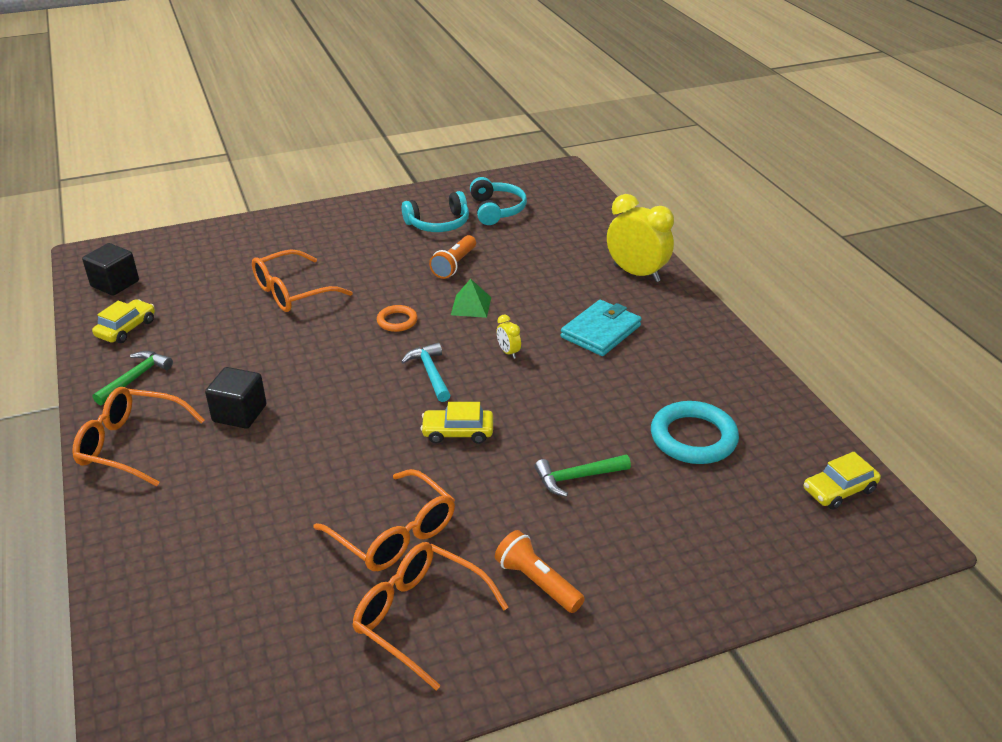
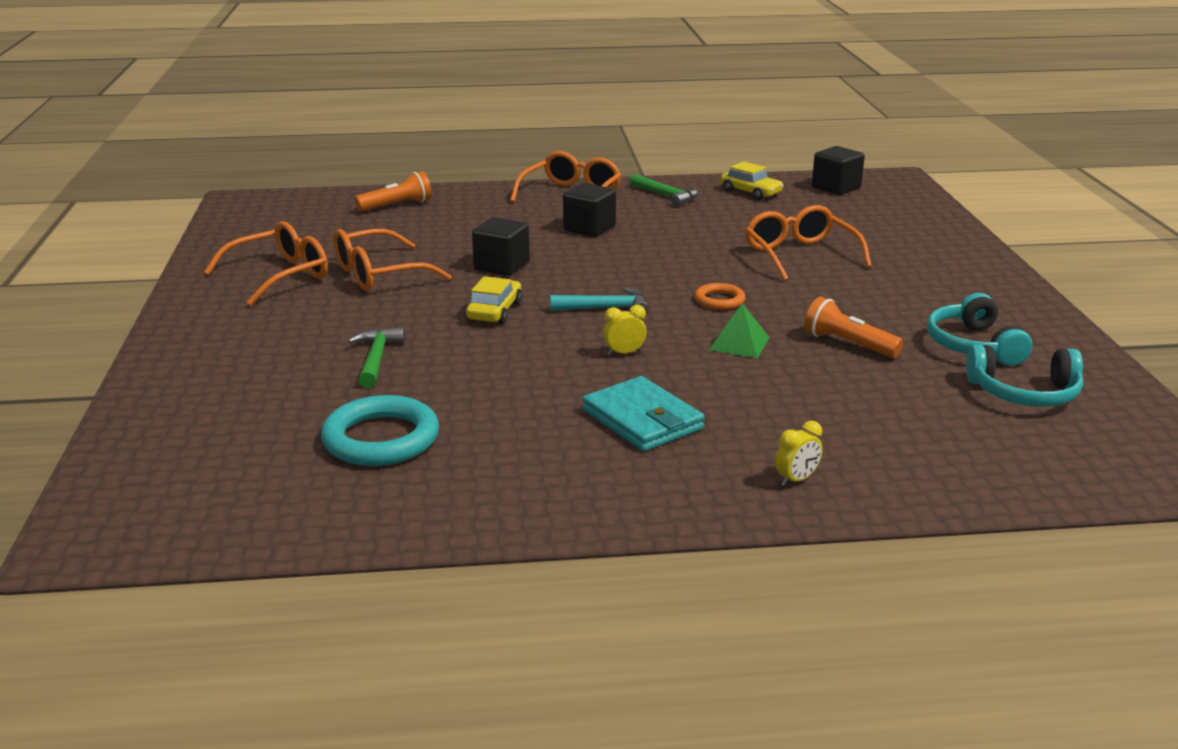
camera: 105 degrees right, 10 degrees down
orange flashlight [495,530,585,613] -> orange flashlight moved to [355,171,432,212]
yellow clock [607,194,674,282] -> yellow clock [776,421,823,486], size x0.43
yellow car [804,452,881,510] -> none
none -> black cube [472,217,530,276]

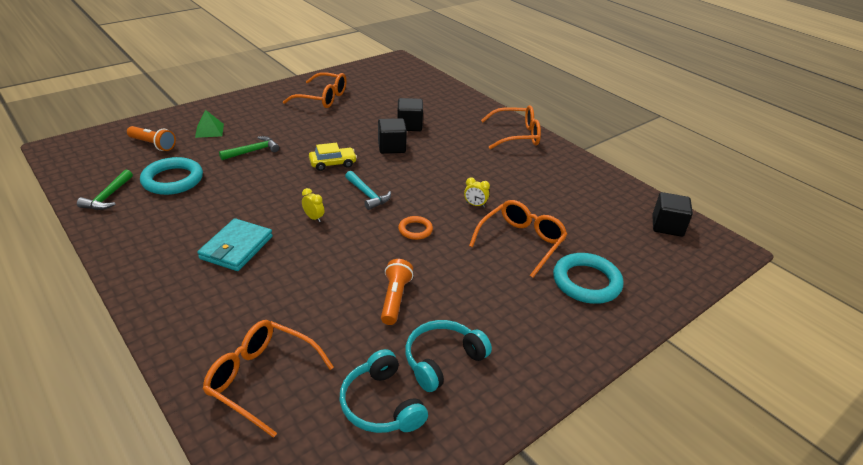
camera: 55 degrees right, 10 degrees up
orange glasses [333,229,452,291] -> orange glasses moved to [203,320,334,438]
orange flashlight [355,171,432,212] -> orange flashlight moved to [127,126,176,151]
black cube [563,183,616,237] -> black cube moved to [397,98,423,131]
green hammer [630,174,699,207] -> green hammer moved to [77,170,133,210]
green pyramid [709,303,770,358] -> green pyramid moved to [195,110,224,138]
yellow car [720,161,784,200] -> none
yellow clock [776,421,823,486] -> yellow clock moved to [464,178,490,208]
none -> turquoise ring [553,253,624,304]

